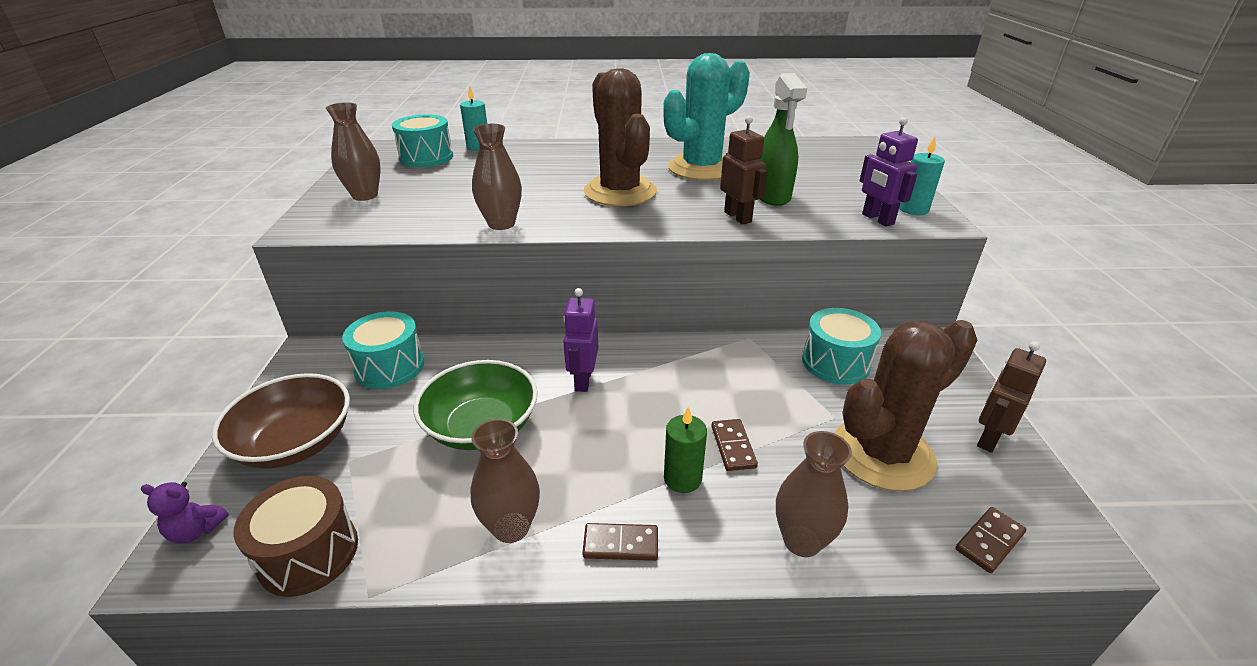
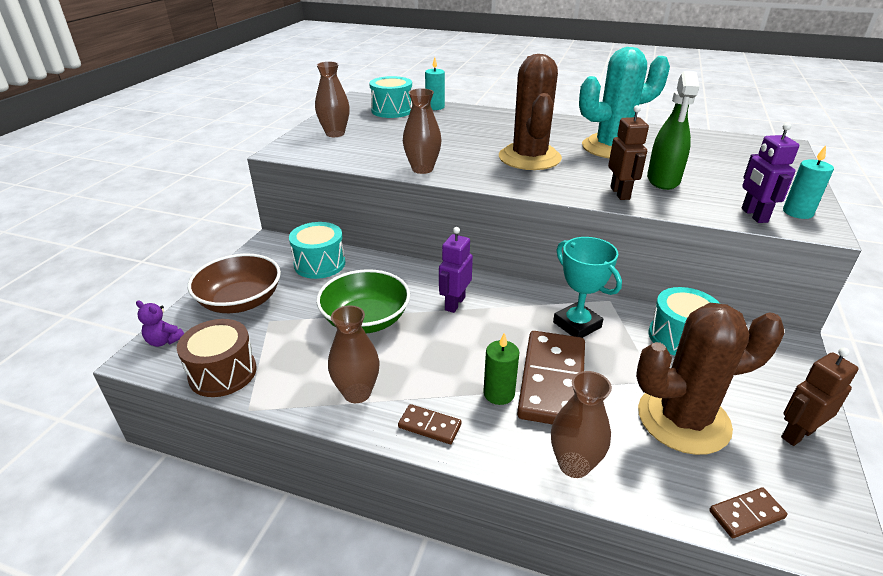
camera: 20 degrees right, 0 degrees up
brown domino [711,419,758,471] -> brown domino [517,331,585,424], size x2.20
none -> turquoise trophy [553,237,622,338]

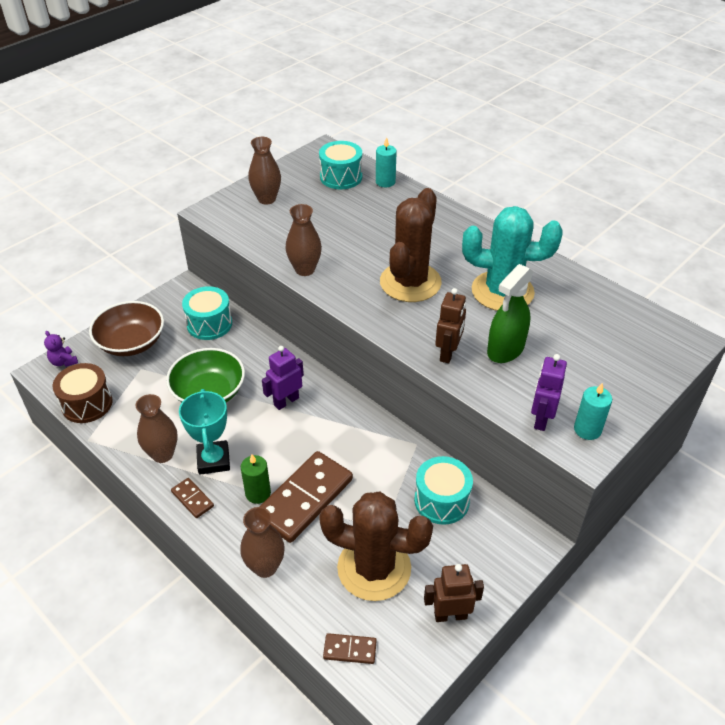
camera: 25 degrees right, 10 degrees up
turquoise trophy [553,237,622,338] -> turquoise trophy moved to [179,389,230,475]

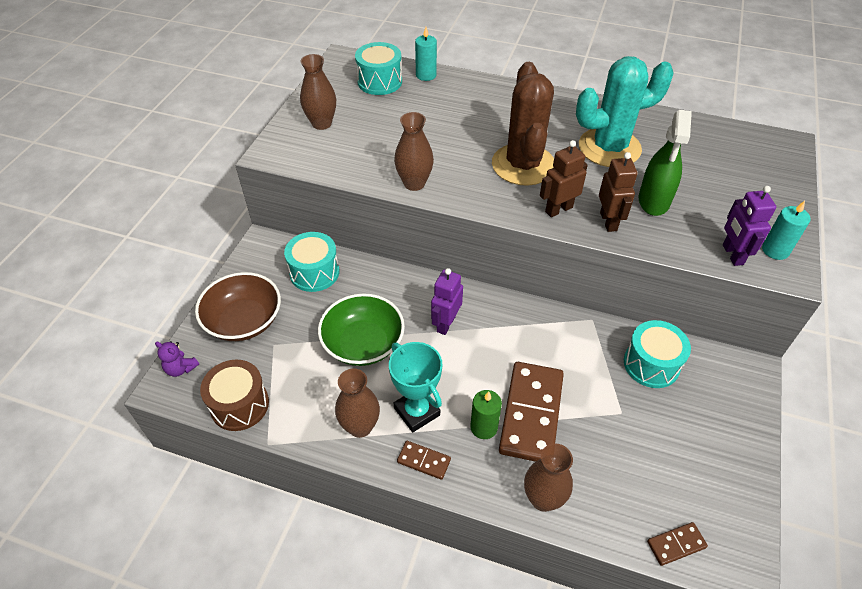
camera: 25 degrees left, 5 degrees up
brown cactus [319,492,433,601] -> none
brown robot [424,564,484,622] -> brown robot moved to [540,140,588,217]

